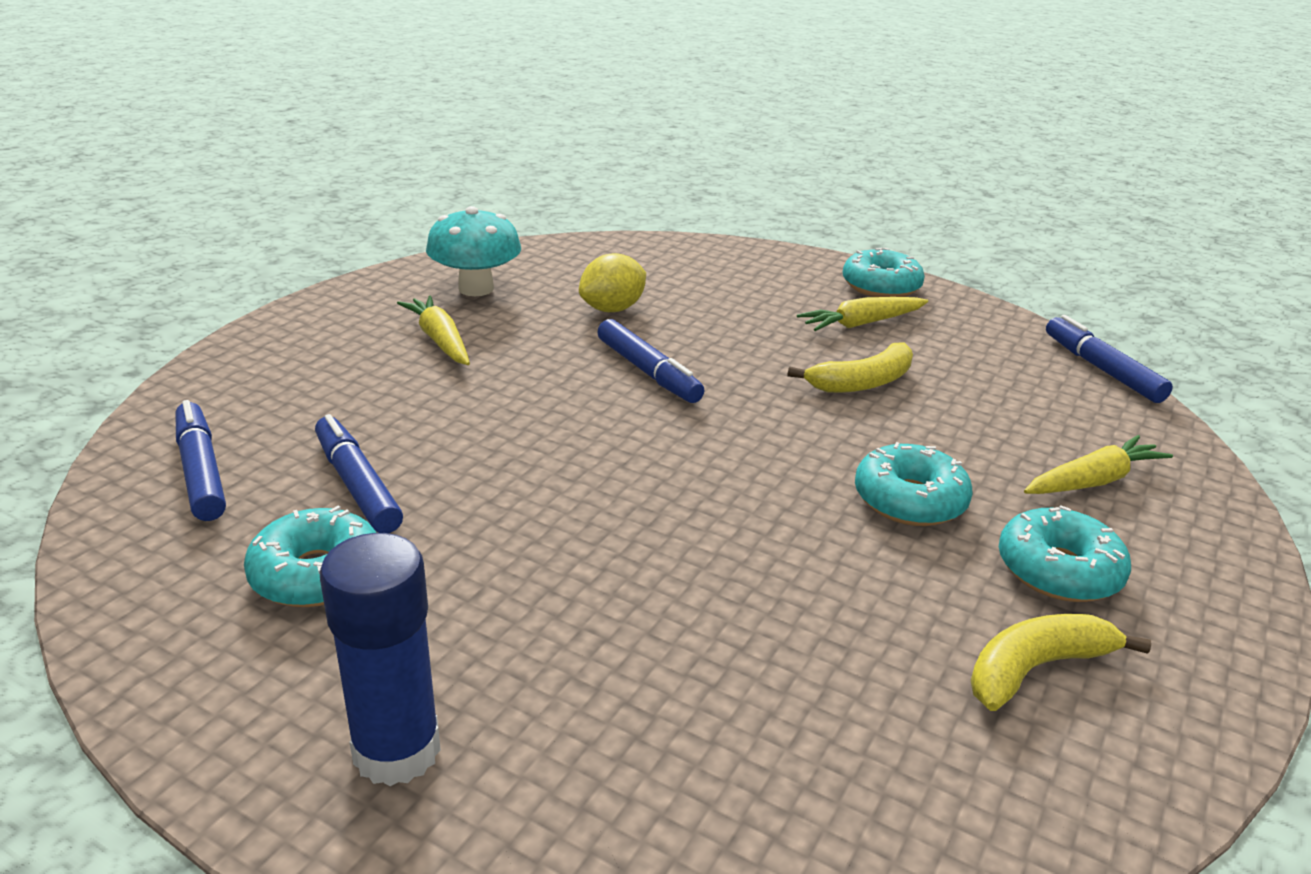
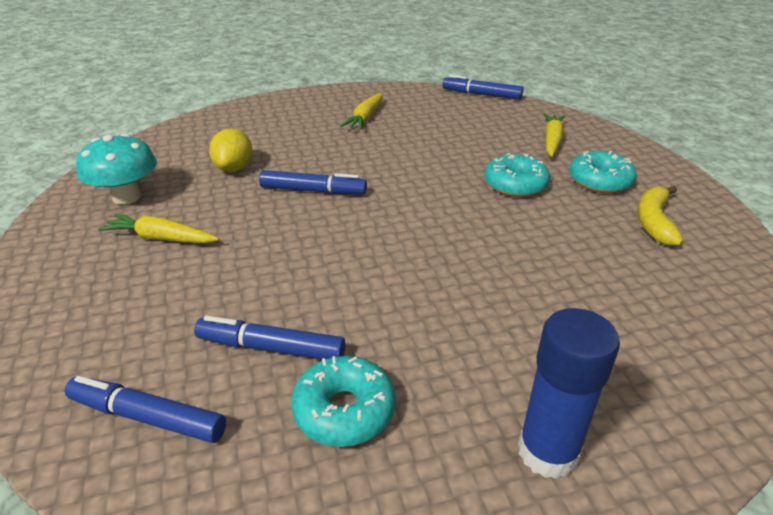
camera: 45 degrees left, 5 degrees up
yellow banana [788,342,913,393] -> none
turquoise donut [843,247,925,297] -> none

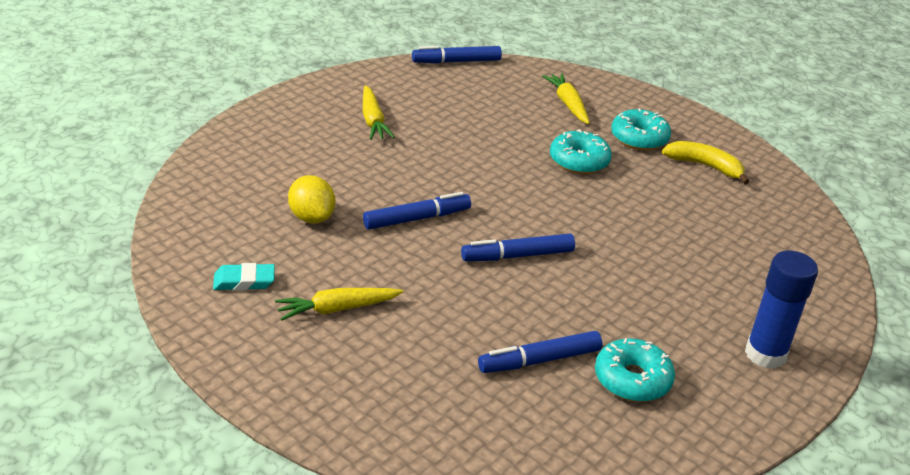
camera: 35 degrees left, 0 degrees up
blue marker [65,376,226,443] -> blue marker moved to [461,234,575,261]
turquoise mushroom [76,134,157,205] -> turquoise eraser [213,263,275,291]
yellow banana [638,186,683,246] -> yellow banana turned 135 degrees clockwise [662,141,750,184]

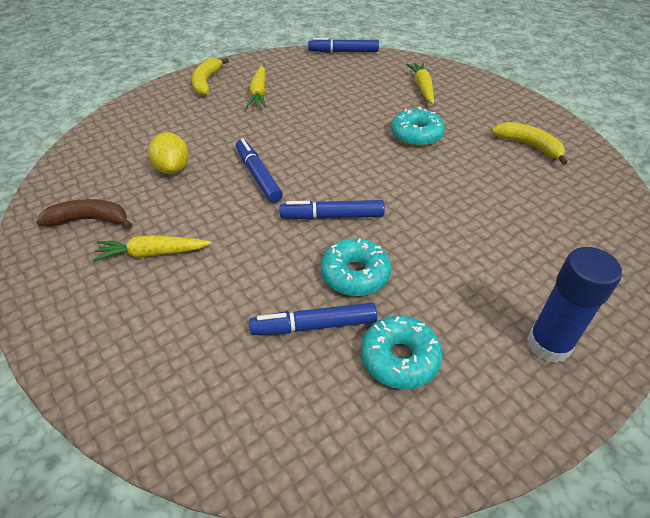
camera: 15 degrees right, 10 degrees up
turquoise eraser [213,263,275,291] -> brown banana [36,199,133,229]
blue marker [363,192,471,229] -> blue marker turned 105 degrees counterclockwise [236,139,283,203]
turquoise donut [611,108,671,150] -> turquoise donut moved to [321,238,391,296]
none -> yellow banana [191,58,229,96]

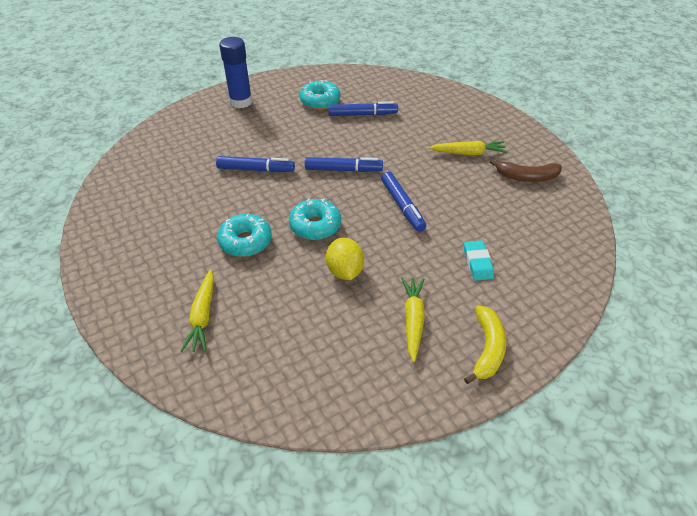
camera: 175 degrees left, 0 degrees up
yellow lemon [148,132,189,174] -> yellow lemon moved to [326,238,364,280]
blue marker [308,38,379,53] -> blue marker moved to [216,156,295,172]
turquoise donut [321,238,391,296] -> turquoise donut moved to [289,198,341,240]
yellow banana [491,122,568,165] -> none
none -> turquoise eraser [464,240,494,281]

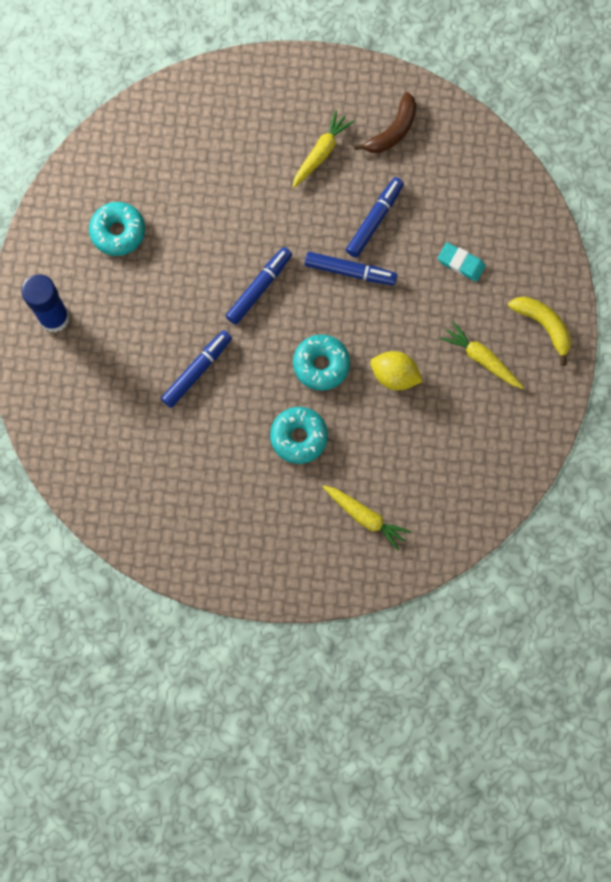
camera: 55 degrees left, 30 degrees up
blue marker [328,101,398,116] -> blue marker moved to [346,177,404,258]

